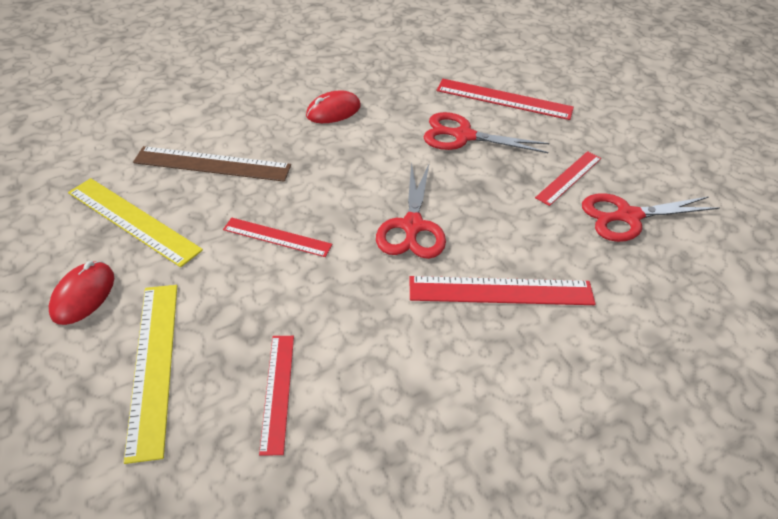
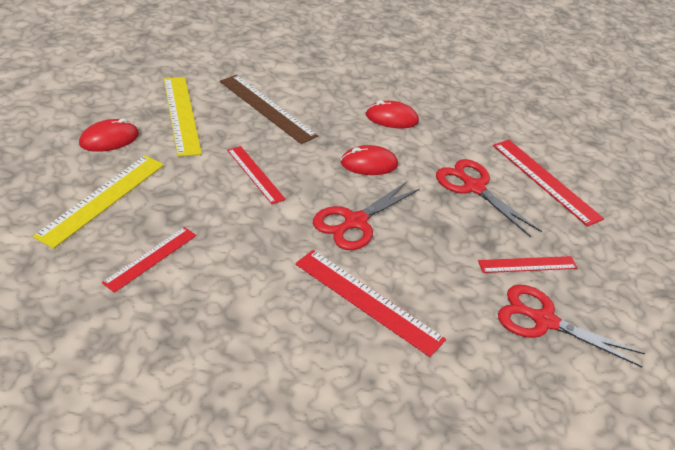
camera: 35 degrees right, 5 degrees down
none -> red mouse [341,145,398,175]

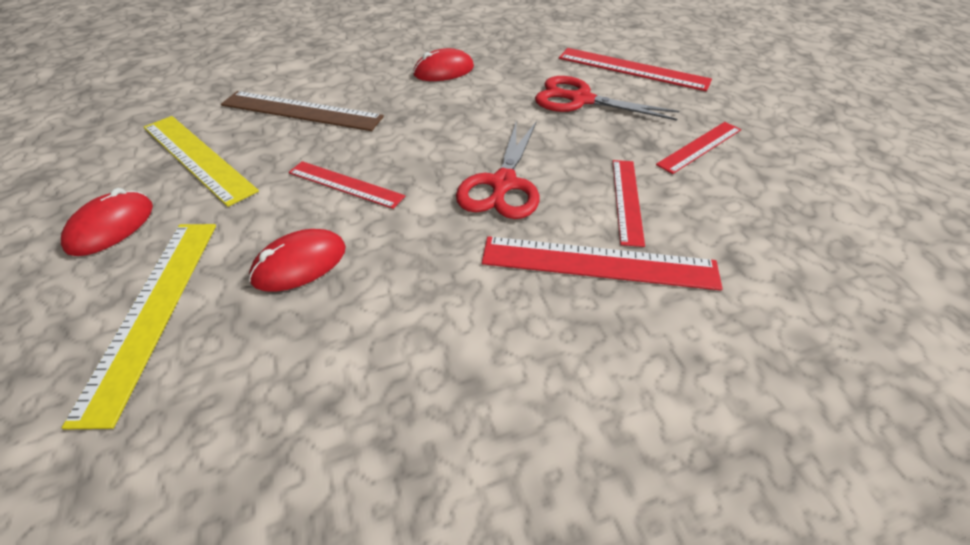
camera: 25 degrees left, 5 degrees up
red ruler [102,227,197,293] -> red ruler moved to [613,160,645,247]
red mouse [341,145,398,175] -> red mouse moved to [249,229,346,292]
red scissors [498,285,645,367] -> none

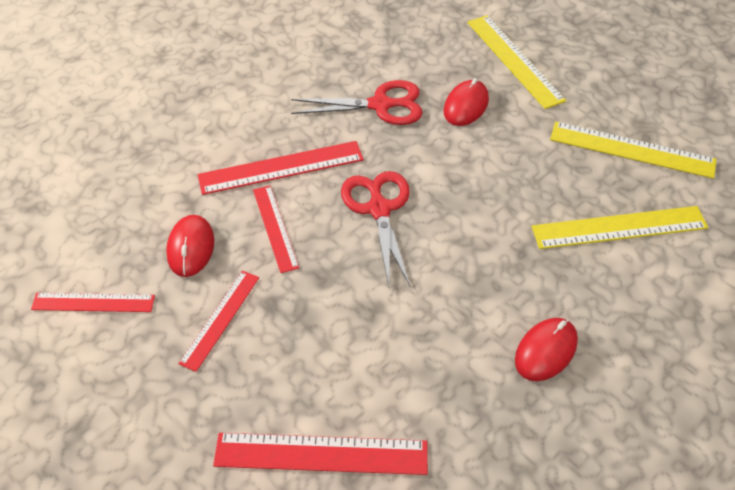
camera: 155 degrees right, 5 degrees up
red mouse [61,188,153,256] -> red mouse moved to [166,215,214,277]
brown ruler [221,91,384,131] -> yellow ruler [532,206,708,249]
red ruler [289,161,405,209] -> red ruler moved to [31,293,155,312]
red scissors [535,76,679,121] -> red scissors moved to [291,80,423,125]

